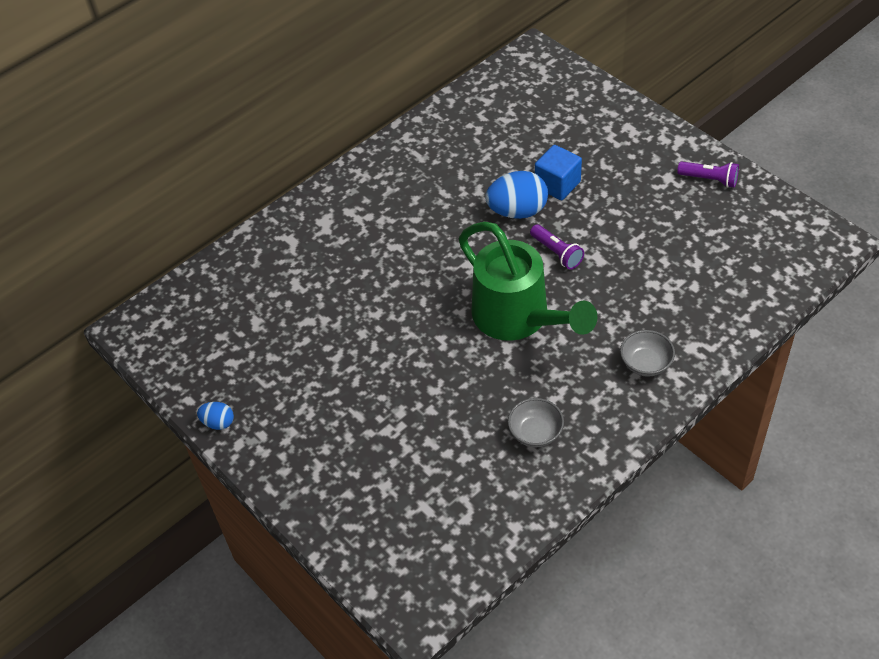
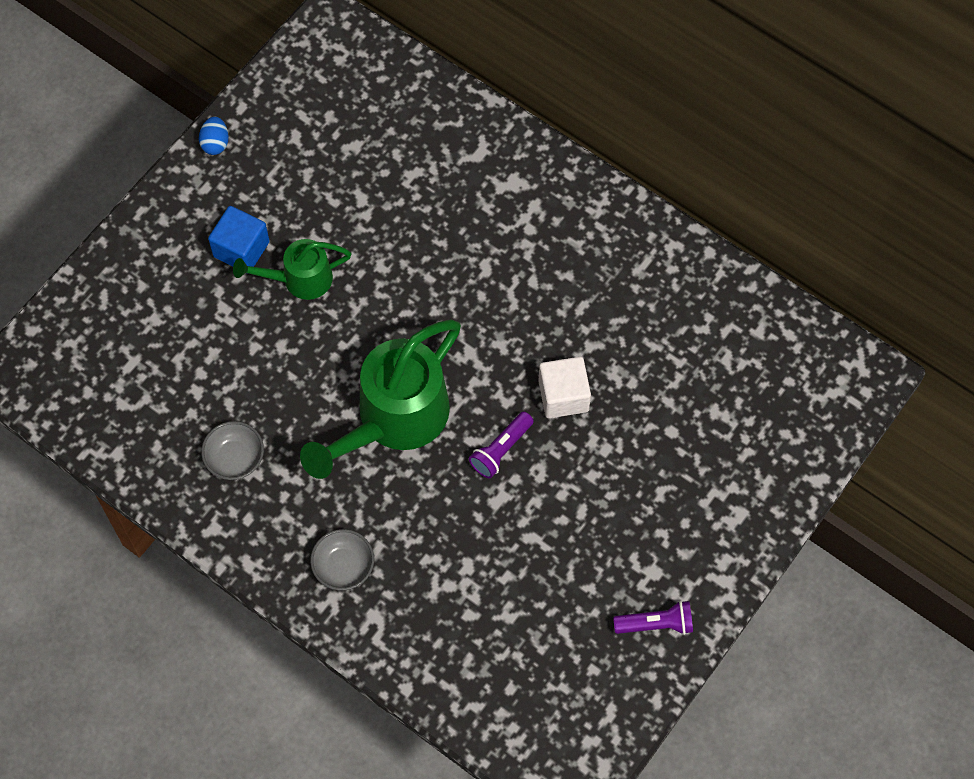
camera: 75 degrees right, 15 degrees up
blue egg [485,171,548,219] -> white cube [538,357,591,418]
blue cube [535,145,582,200] -> blue cube moved to [208,206,270,267]
purple flashlight [677,161,739,188] -> purple flashlight turned 105 degrees counterclockwise [613,601,693,635]
none -> green watering can [233,239,352,300]

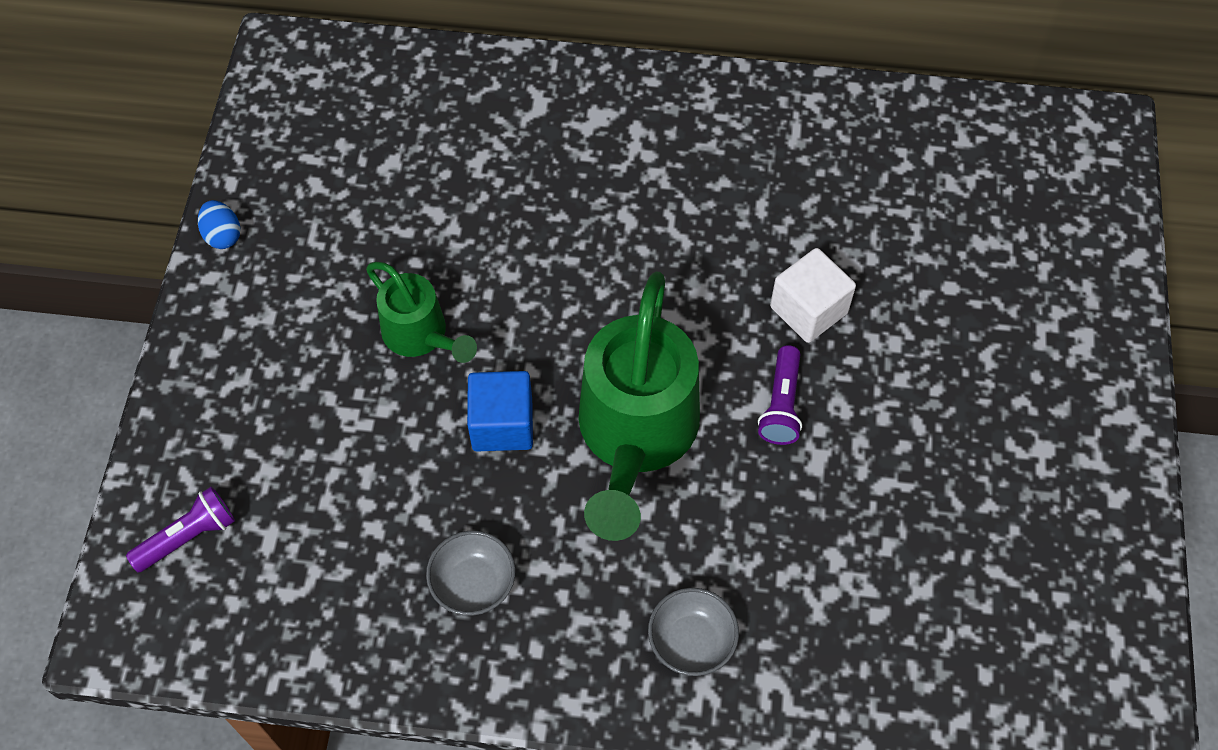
camera: 30 degrees left, 5 degrees down
blue cube [208,206,270,267] -> blue cube moved to [467,371,533,452]
green watering can [233,239,352,300] -> green watering can turned 90 degrees counterclockwise [366,262,477,363]
purple flashlight [613,601,693,635] -> purple flashlight moved to [126,487,235,572]

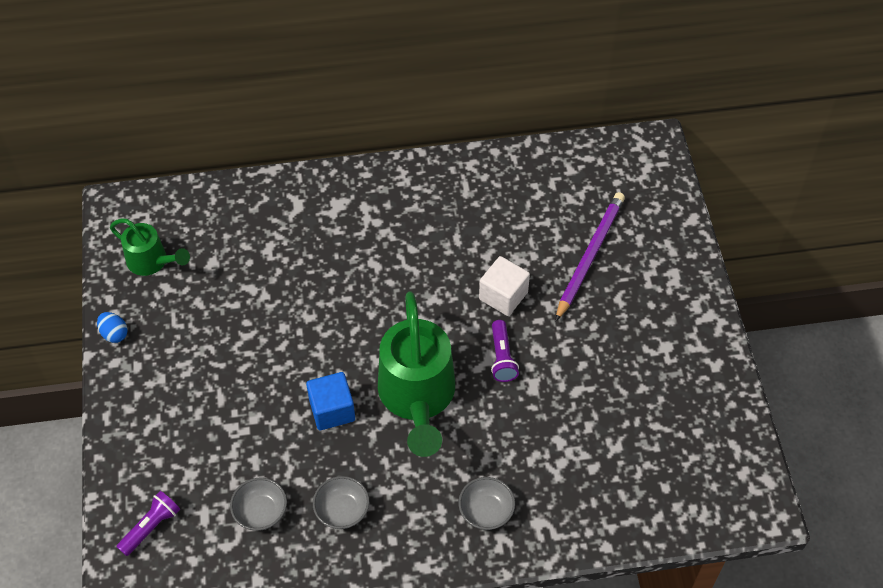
camera: 15 degrees left, 5 degrees down
green watering can [366,262,477,363] -> green watering can moved to [110,218,190,276]
none -> grey bowl [230,478,287,531]
none -> purple pencil [555,192,625,321]

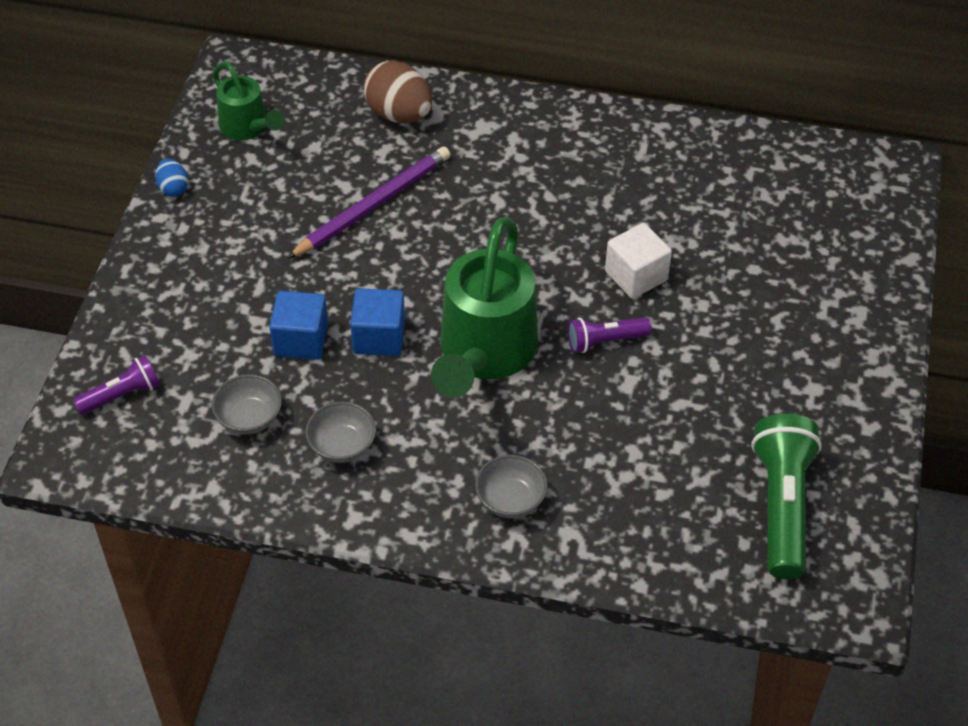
camera: 20 degrees right, 5 degrees down
purple flashlight [491,320,519,382] -> purple flashlight turned 60 degrees clockwise [567,317,652,353]
purple pencil [555,192,625,321] -> purple pencil moved to [287,147,450,259]
none -> blue cube [269,291,328,360]
none -> brown egg [363,60,432,124]
none -> green flashlight [751,414,822,579]

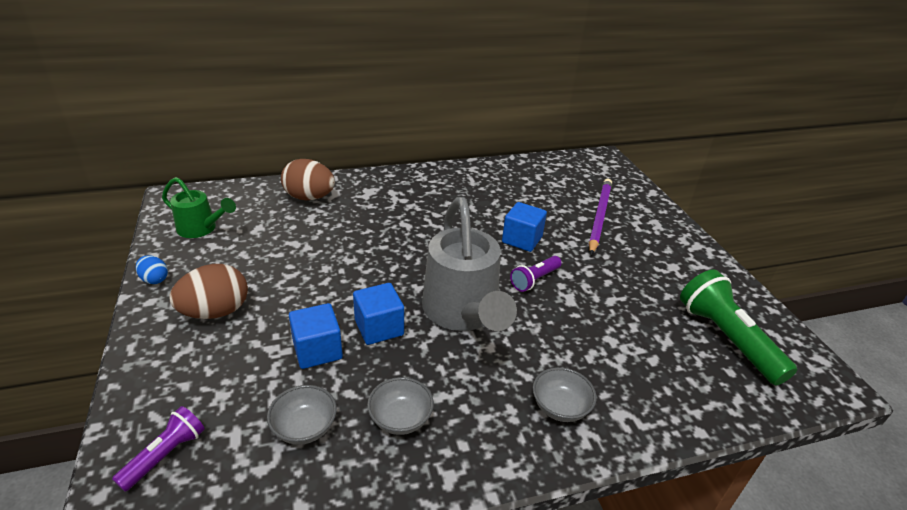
camera: 30 degrees left, 15 degrees down
purple pencil [287,147,450,259] -> purple pencil moved to [589,179,612,255]
green watering can [431,217,538,397] -> grey watering can [422,197,517,331]
white cube [605,223,672,299] -> blue cube [502,202,547,252]
none -> brown egg [170,264,248,319]

